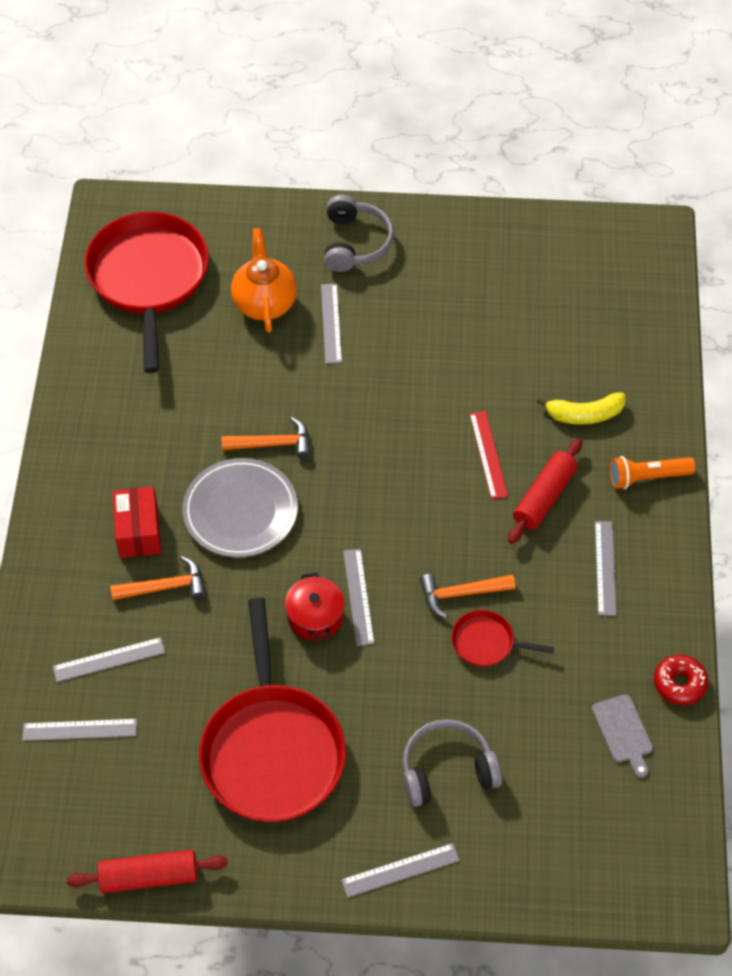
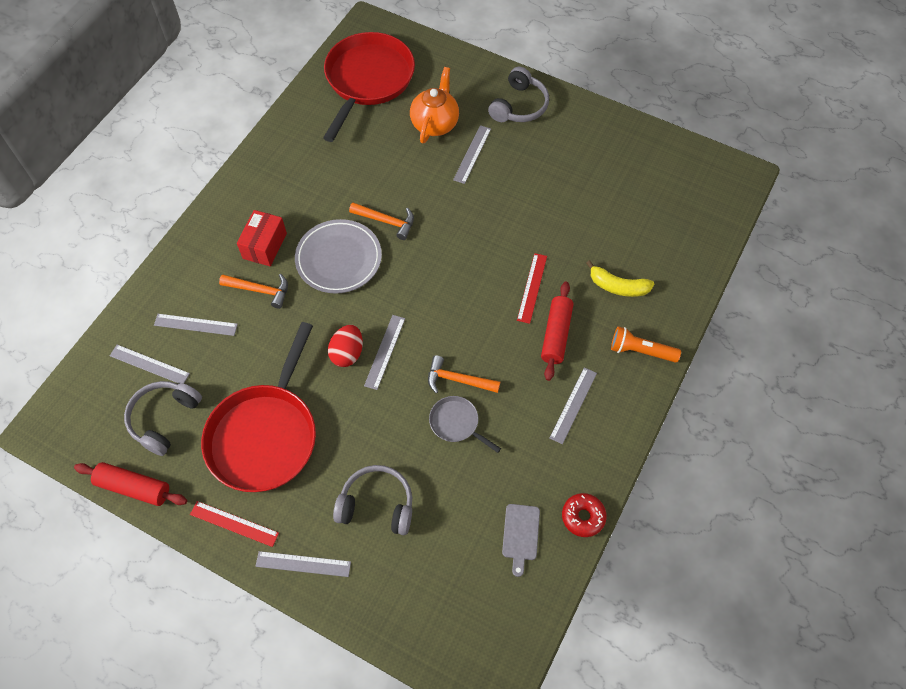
camera: 25 degrees right, 5 degrees up
red pot [285,573,345,641] -> red egg [328,325,363,367]
red pan [451,610,554,667] -> grey pan [429,396,501,453]
red rolling pin [508,438,582,544] -> red rolling pin turned 45 degrees counterclockwise [541,282,573,381]
none -> grey headphones [124,381,202,456]
none -> red ruler [190,501,279,547]

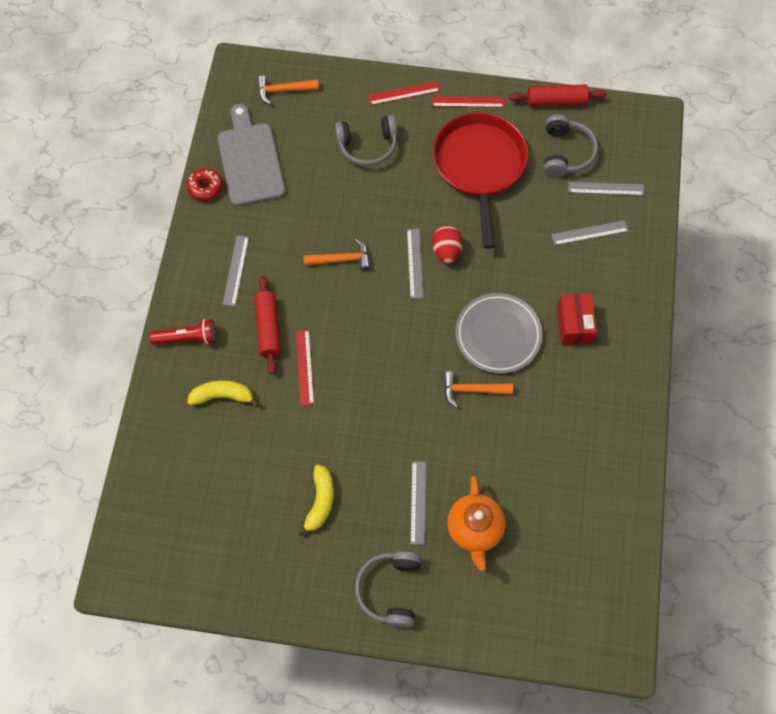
camera: 160 degrees right, 5 degrees up
orange hammer [219,274,288,309] -> orange hammer moved to [257,75,319,105]
grey ruler [255,551,351,577] -> red ruler [367,81,440,105]
red pan [323,32,415,142] -> none
grey pan [429,396,501,453] -> none
grey cutting board [502,504,540,577] -> grey cutting board [217,104,285,206], size x2.01
orange flashlight [611,326,681,363] -> red flashlight [149,319,216,345]
none -> yellow banana [297,465,334,536]

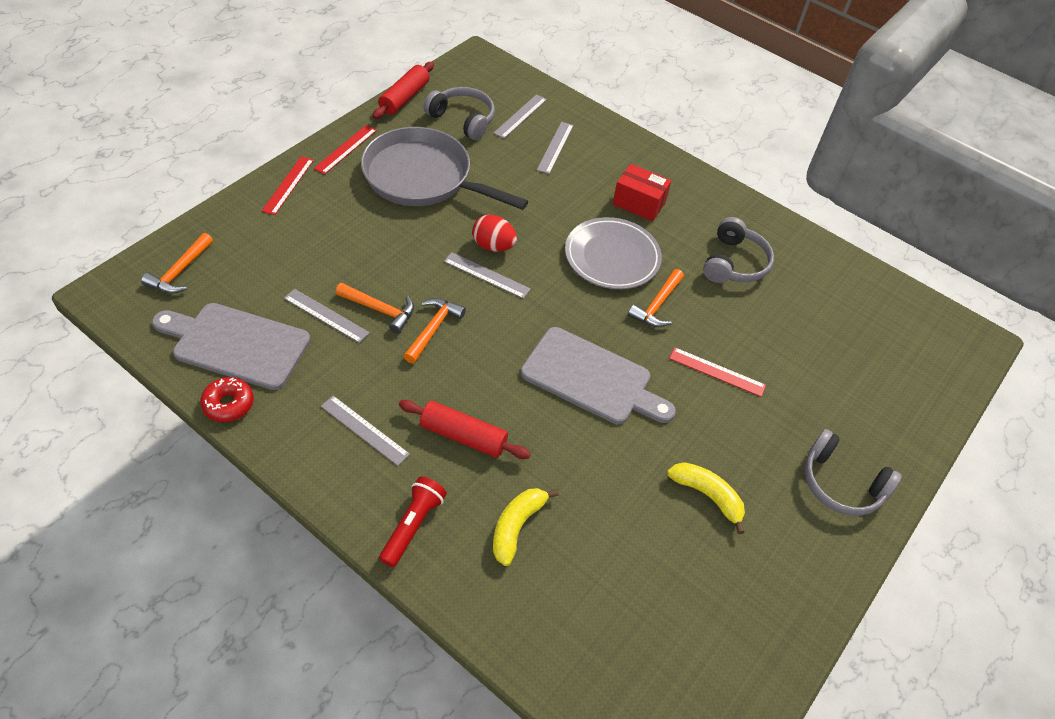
camera: 65 degrees left, 15 degrees down
red ruler [296,330,314,406] -> red ruler moved to [669,347,766,397]
grey headphones [335,115,397,167] -> grey headphones moved to [703,217,774,283]
grey ruler [410,461,426,545] -> grey ruler moved to [284,289,370,343]
red pan [433,112,528,249] -> grey pan [361,127,528,210]
orange teapot [447,476,505,571] -> none
none -> orange hammer [336,283,414,334]
none -> grey cutting board [521,327,676,424]

